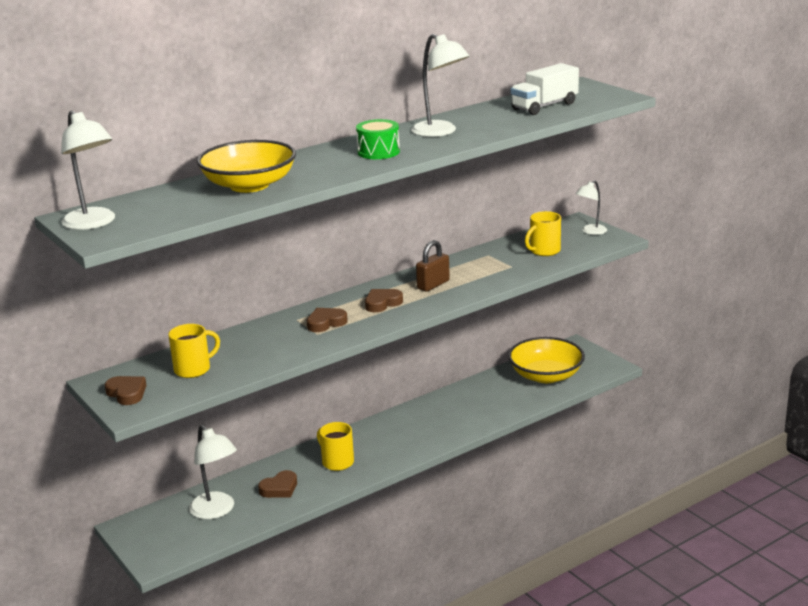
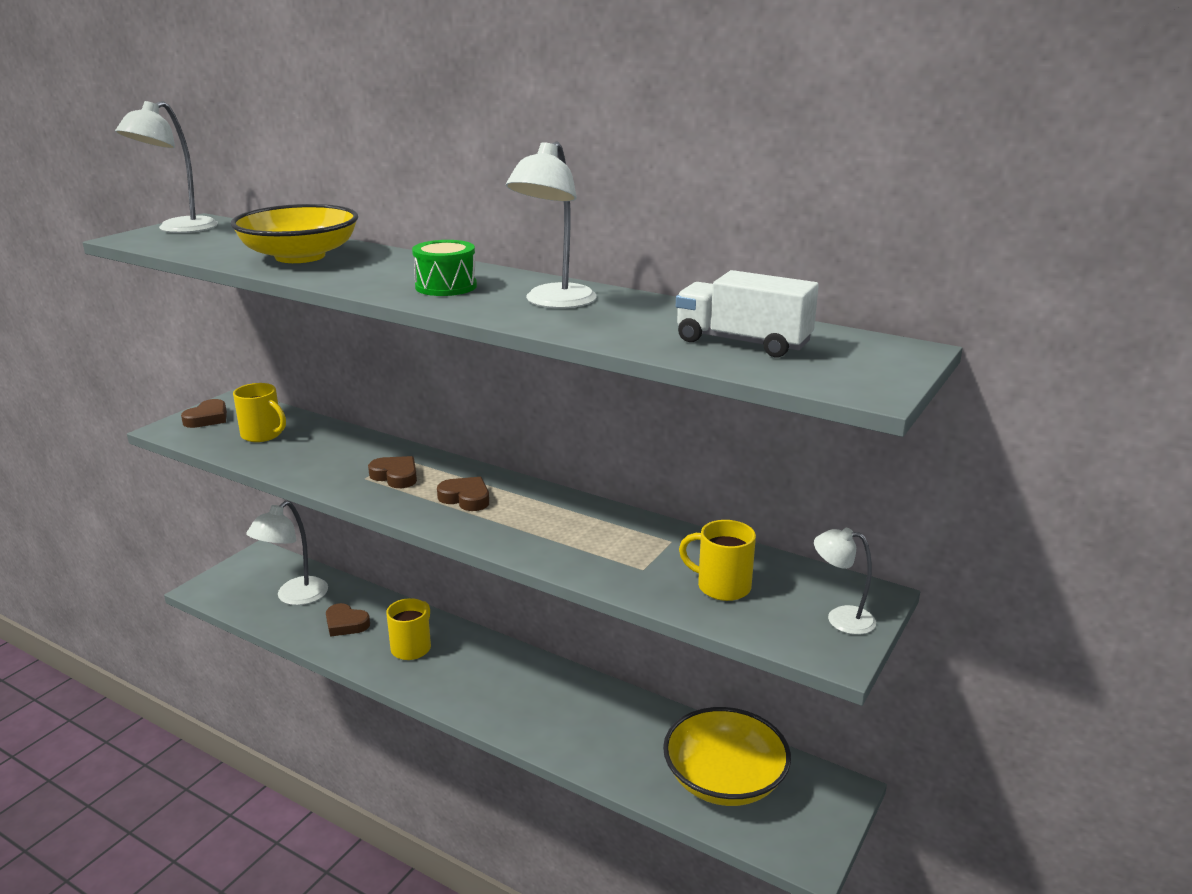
camera: 65 degrees right, 0 degrees up
brown padlock [416,240,450,292] -> none

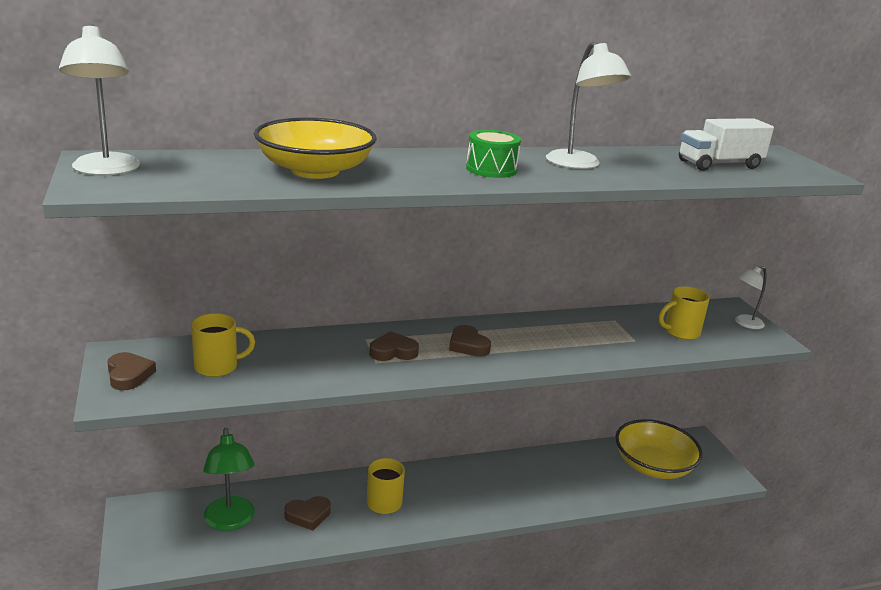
camera: 50 degrees left, 0 degrees up
white lamp [246,501,328,605] -> green lamp [203,427,255,531]
brown heart [437,477,489,511] -> brown heart turned 105 degrees counterclockwise [449,325,491,357]

